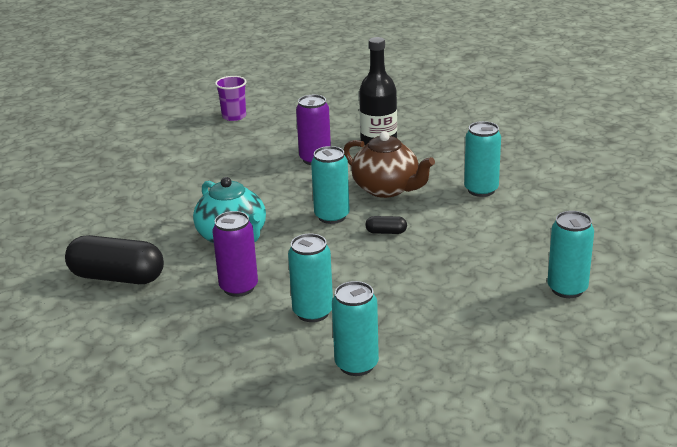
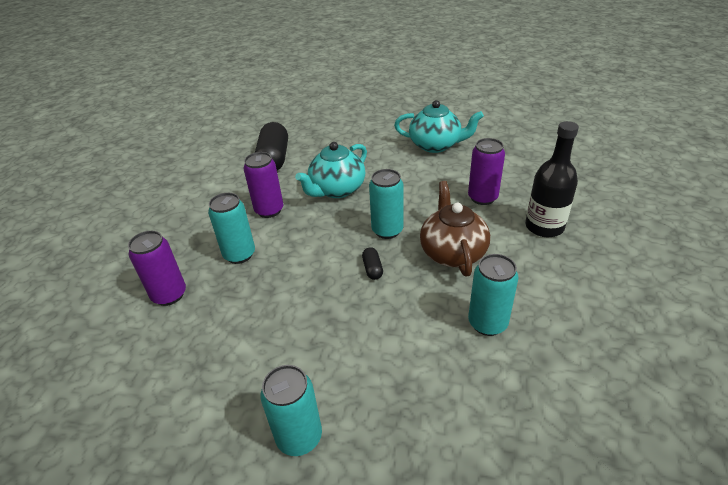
camera: 75 degrees right, 10 degrees up
purple cup [215,76,247,121] -> none
turquoise can [332,281,379,376] -> purple can [128,231,186,306]
brown teapot [344,131,435,198] -> brown teapot turned 150 degrees clockwise [420,181,490,276]
none -> turquoise teapot [394,100,484,153]

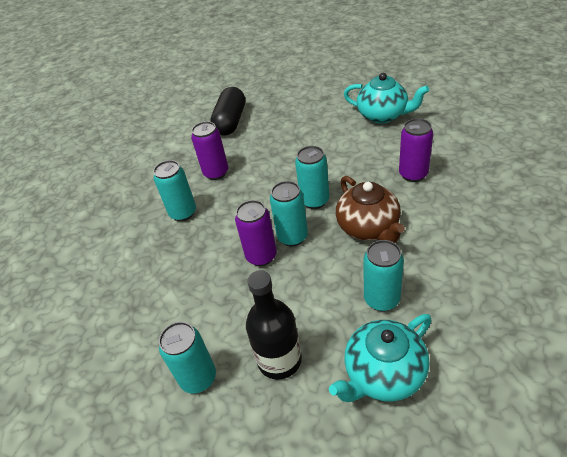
camera: 15 degrees right, 5 degrees up
purple can [128,231,186,306] -> purple can moved to [235,200,277,266]
turquoise teapot [295,142,367,198] -> turquoise teapot moved to [329,314,432,402]
black capsule [362,247,383,280] -> turquoise can [270,181,308,246]
brown teapot [420,181,490,276] -> brown teapot turned 150 degrees clockwise [336,176,405,243]
black bottle [525,121,579,237] -> black bottle moved to [246,270,302,380]

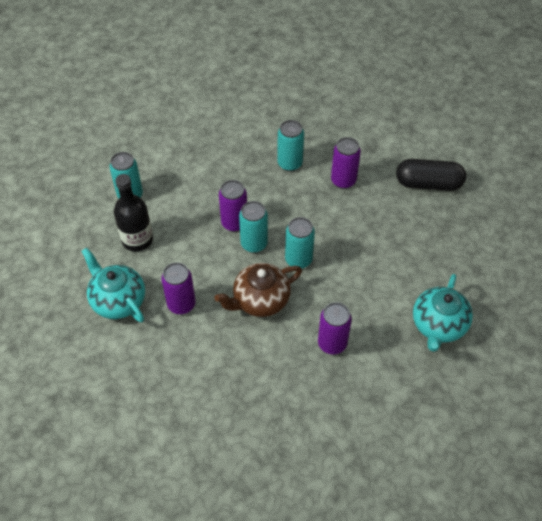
camera: 80 degrees right, 10 degrees up
turquoise can [364,240,404,311] -> purple can [161,262,196,314]

